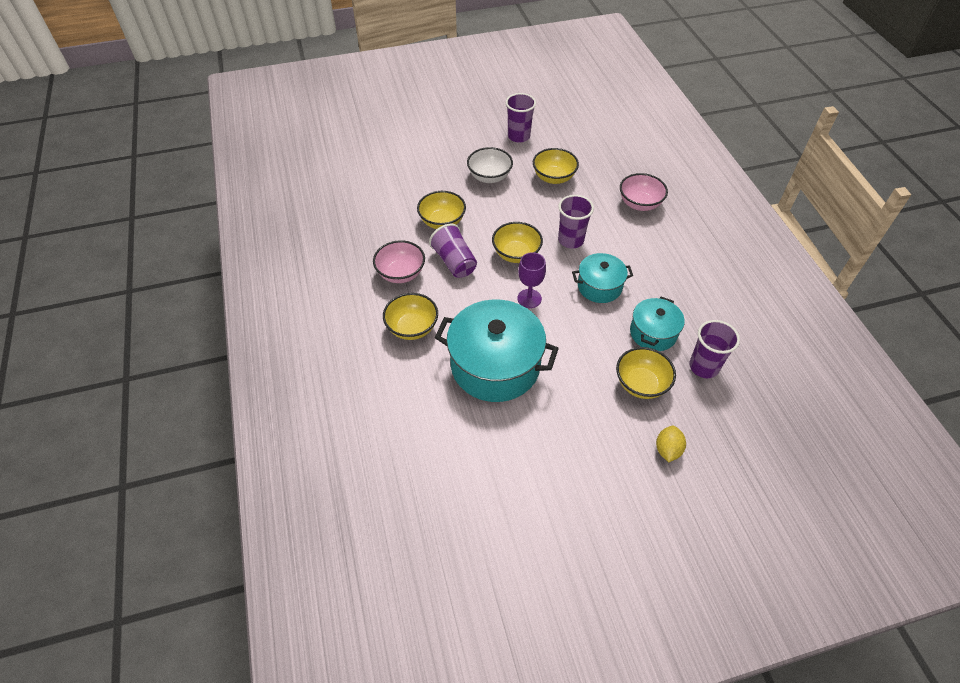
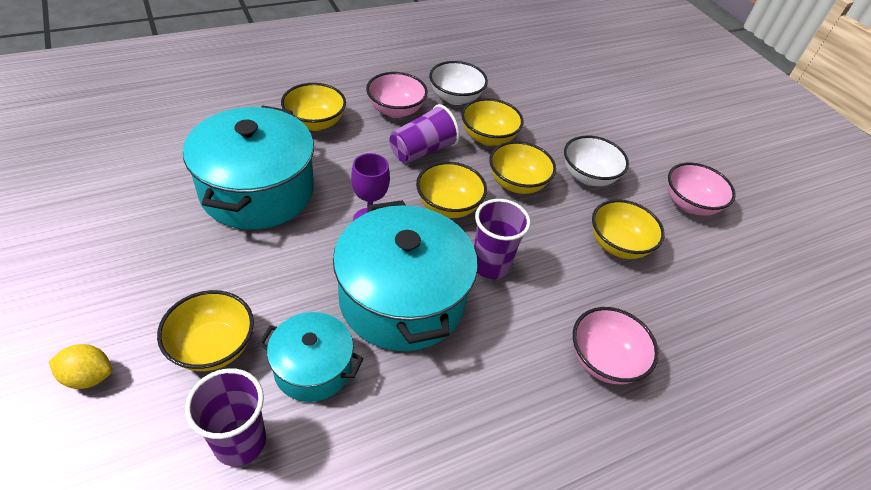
camera: 75 degrees right, 5 degrees down
purple cup [506,93,536,143] -> pink bowl [668,162,736,216]
turquoise pot [572,253,633,303] -> turquoise pot [333,200,478,351], size x1.82
none -> white bowl [429,61,488,105]
none -> yellow bowl [489,141,556,194]

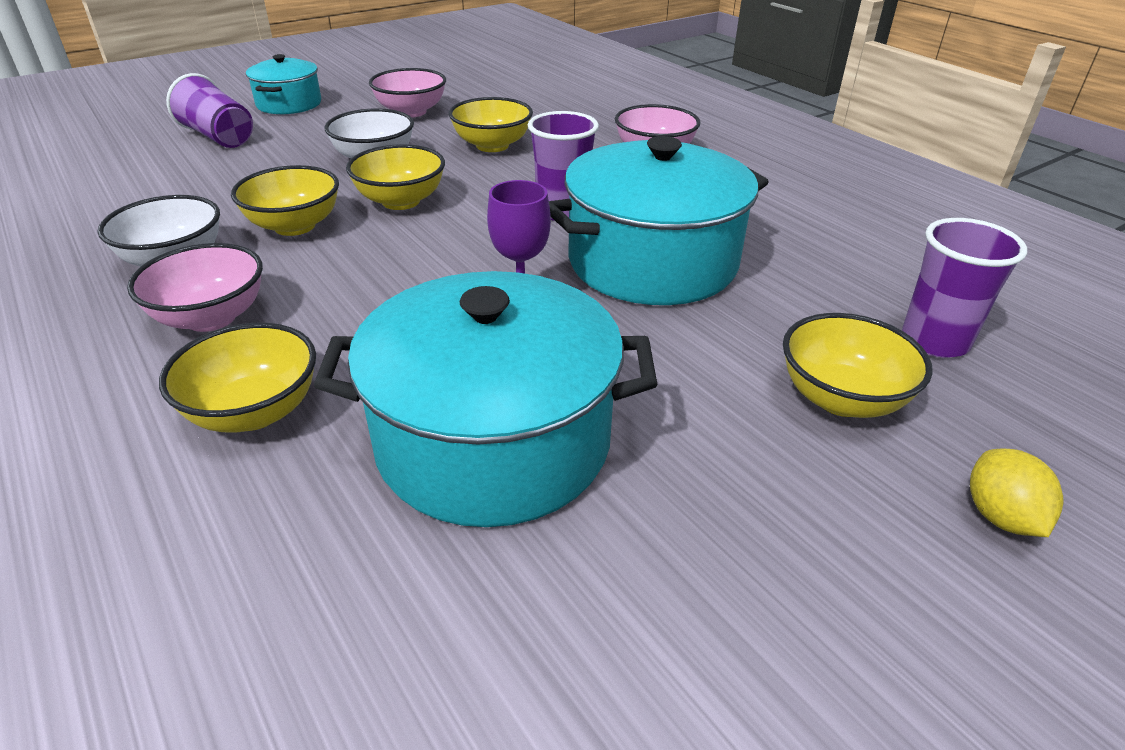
camera: 95 degrees left, 10 degrees down
turquoise pot [258,312,364,402] -> turquoise pot moved to [246,54,321,114]
purple cup [389,104,460,164] -> purple cup moved to [166,73,253,148]
yellow bowl [416,162,487,218] -> none

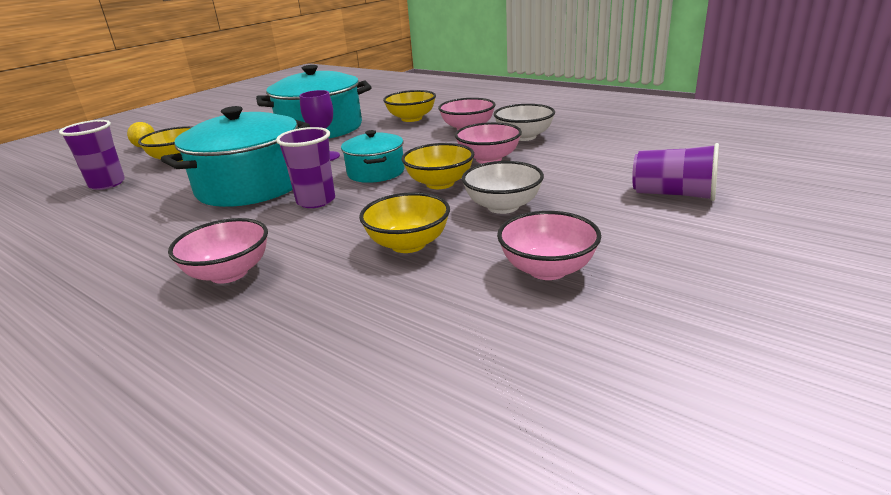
camera: 165 degrees right, 10 degrees down
yellow bowl [231,165,339,236] -> pink bowl [455,122,522,164]
turquoise pot [246,54,321,114] -> turquoise pot moved to [341,130,405,183]

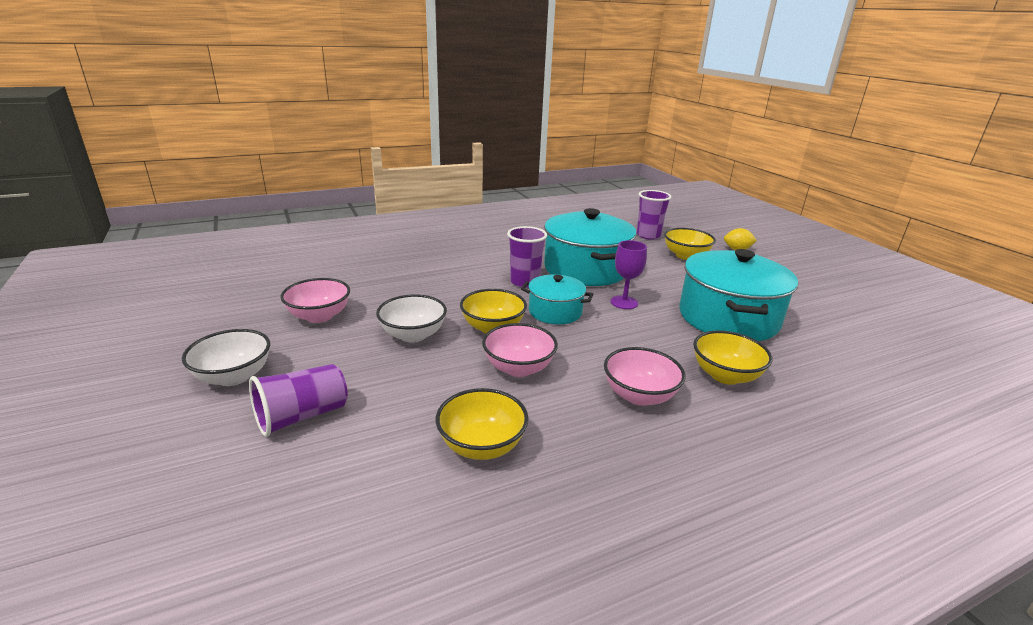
camera: 115 degrees right, 0 degrees up
pink bowl [168,218,268,284] -> none
yellow bowl [359,192,450,253] -> yellow bowl moved to [436,388,529,460]
white bowl [494,104,555,141] -> white bowl moved to [182,329,270,386]

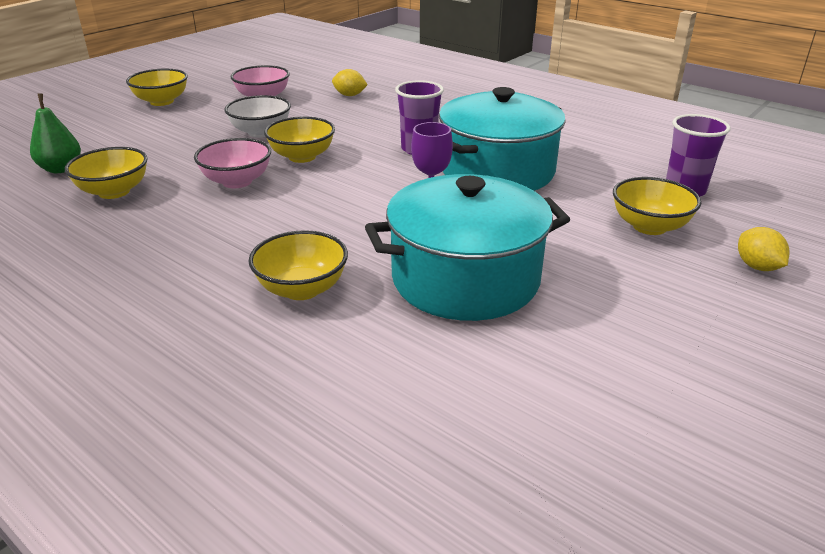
camera: 65 degrees right, 5 degrees up
white bowl [182,329,270,386] -> yellow bowl [126,69,188,106]
purple cup [249,364,348,437] -> none
turquoise pot [521,274,593,325] -> none
pink bowl [604,347,686,406] -> none
none -> green pear [30,94,81,173]
none -> yellow lemon [332,69,368,96]

